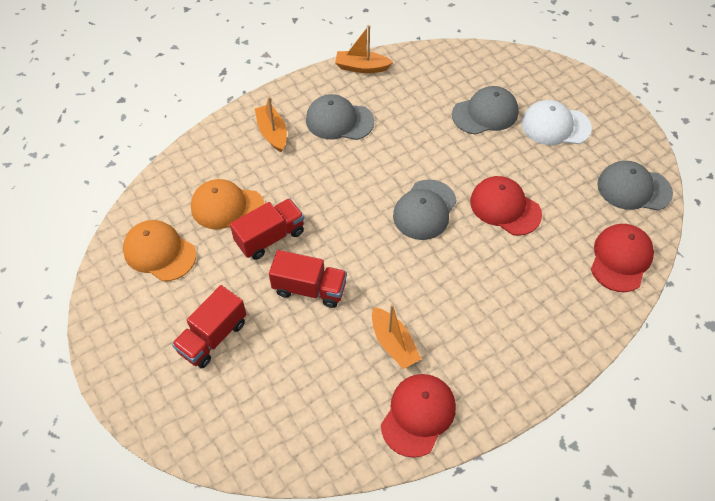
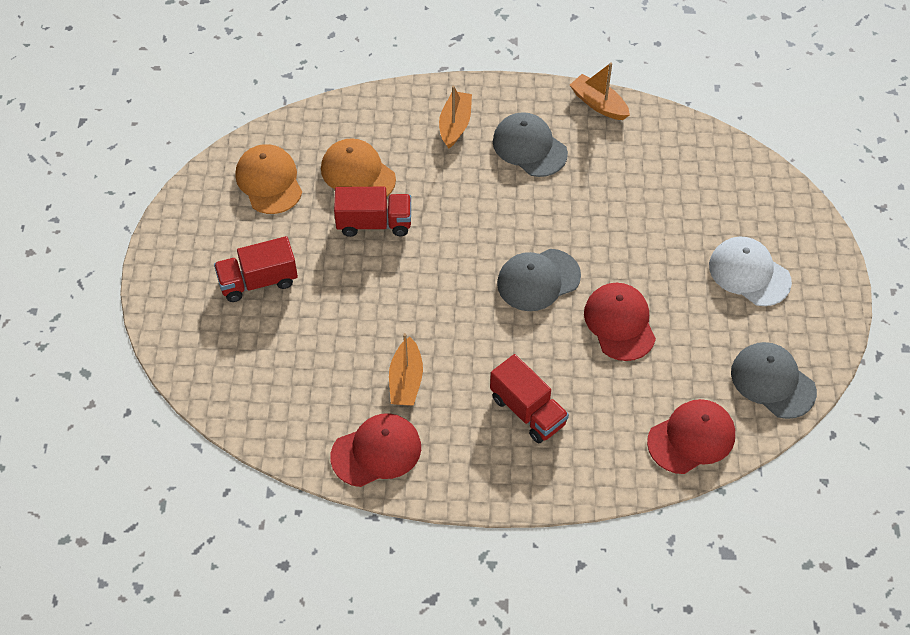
camera: 35 degrees right, 0 degrees up
red truck [269,250,347,308] -> red truck moved to [490,354,569,443]
grey cap [452,86,519,135] -> none

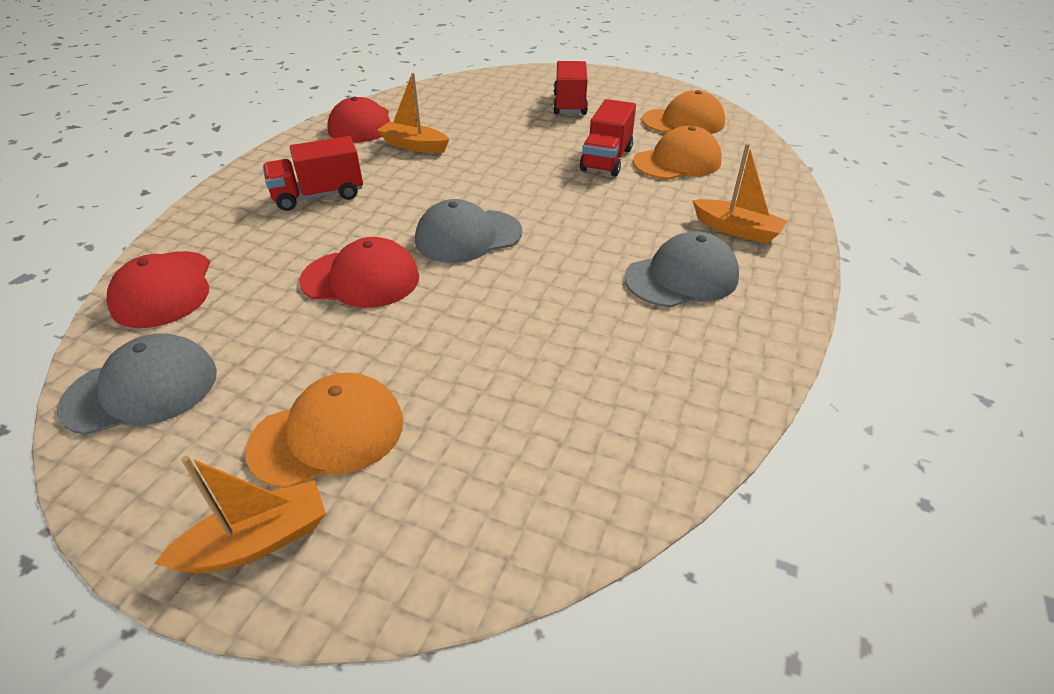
camera: 110 degrees right, 15 degrees down
grey cap [497,249,581,311] -> grey cap turned 105 degrees counterclockwise [415,199,522,263]
orange boat [570,62,630,120] -> orange boat moved to [154,456,326,574]
white cap [709,237,792,306] -> orange cap [245,373,403,488]

